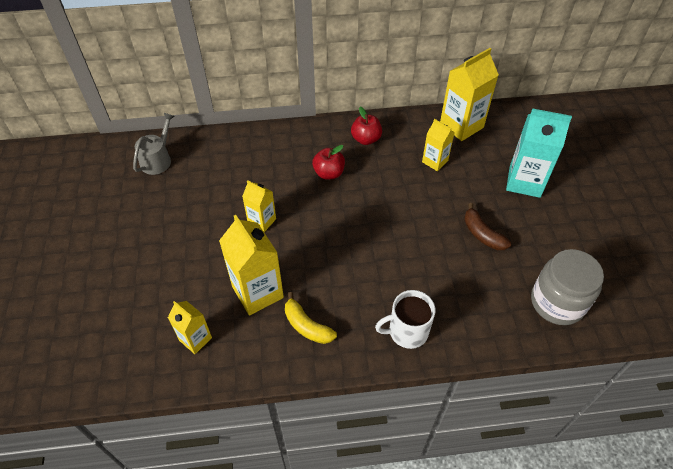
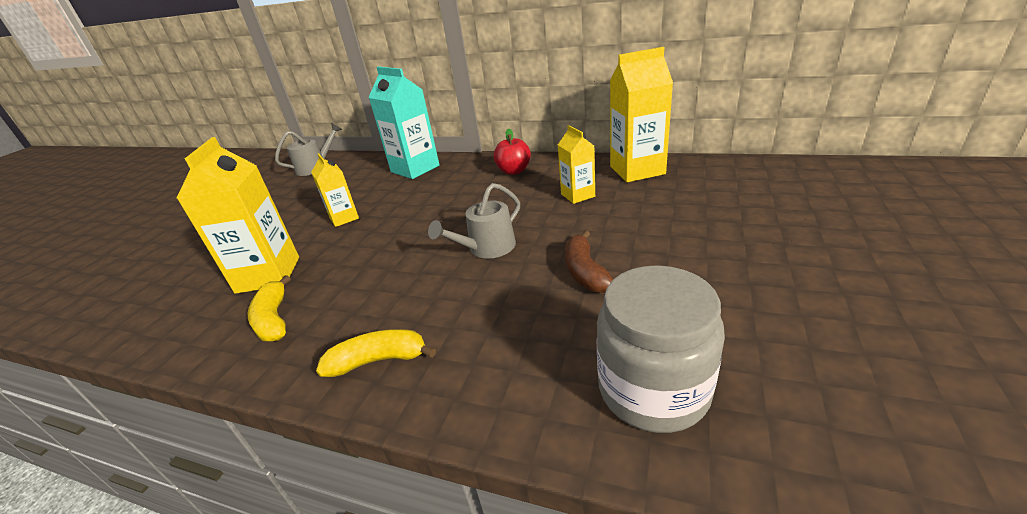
camera: 30 degrees right, 20 degrees down
yellow carton [168,301,212,354] -> none
red apple [312,145,345,180] -> none
white mug [375,290,435,349] -> yellow banana [316,329,436,377]
turquoise carton [506,108,572,198] -> turquoise carton moved to [368,66,439,179]
none -> grey watering can [428,183,520,259]

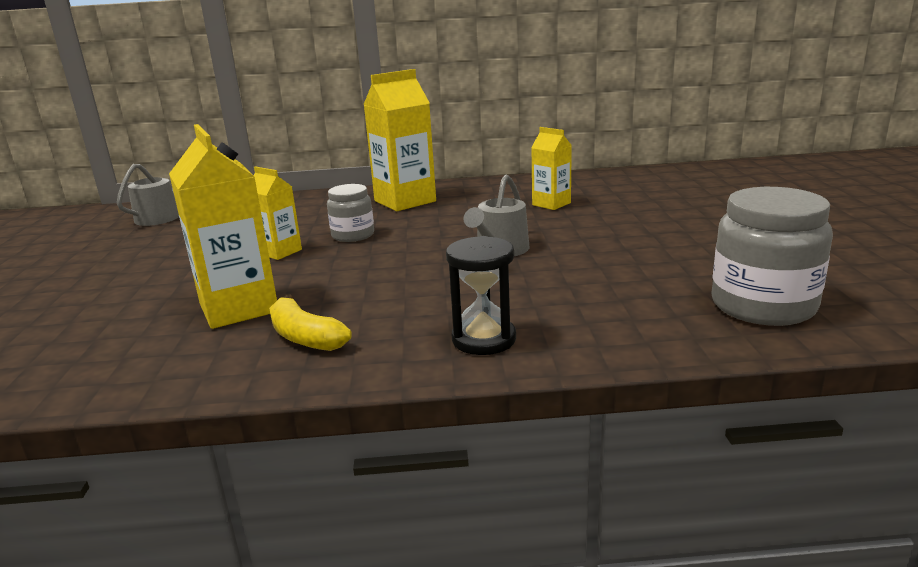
camera: 25 degrees left, 10 degrees down
yellow banana [316,329,436,377] -> black hourglass [446,236,516,355]
turquoise carton [368,66,439,179] -> none
red apple [493,129,531,175] -> none
brown banana [565,231,613,293] -> none
yellow carton [610,47,673,182] -> yellow carton moved to [363,69,436,211]
none -> grey jar [327,184,374,242]

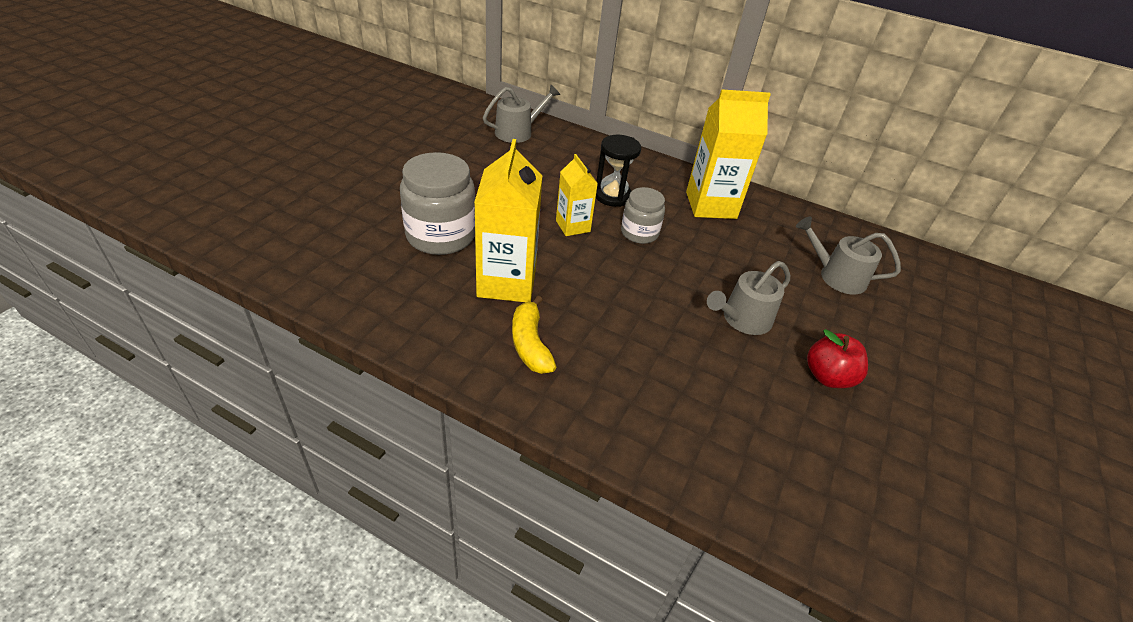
camera: 25 degrees right, 20 degrees up
black hourglass [446,236,516,355] -> black hourglass moved to [596,135,641,207]
yellow carton [531,127,572,210] -> grey watering can [796,217,901,294]
grey jar [711,187,833,326] -> grey jar moved to [400,152,475,255]
none -> red apple [807,329,868,388]

